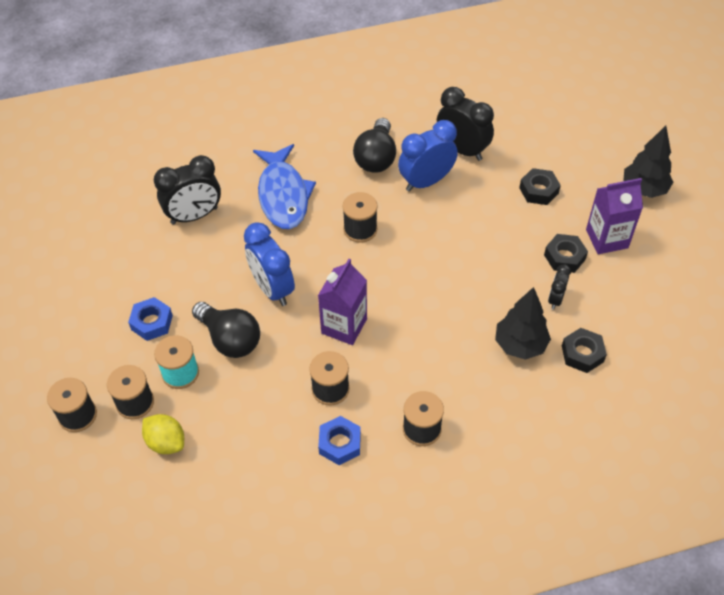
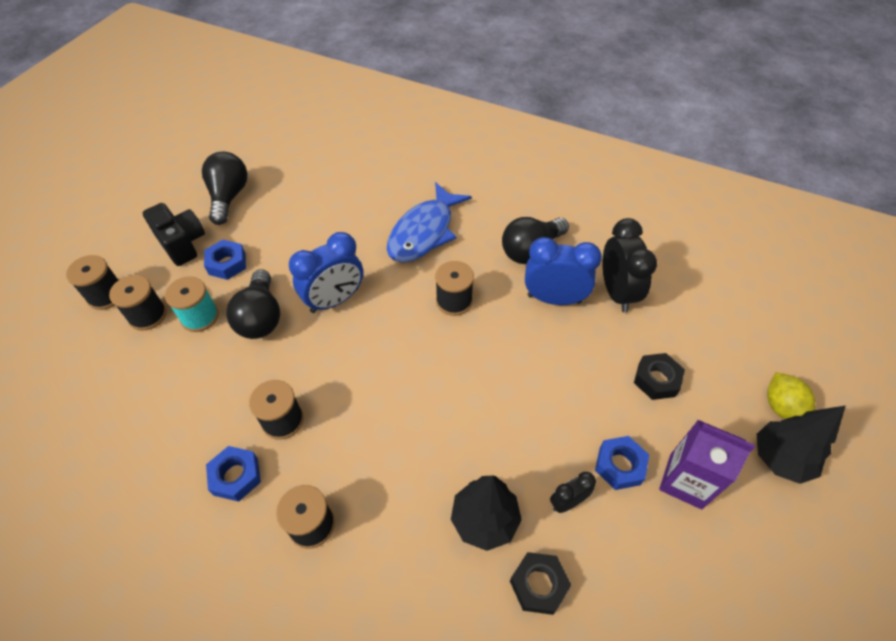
camera: 40 degrees right, 0 degrees up
yellow lemon [142,414,184,454] -> yellow lemon moved to [767,372,815,419]
black clock [154,155,221,225] -> none
blue clock [244,222,295,306] -> blue clock turned 135 degrees counterclockwise [289,232,363,313]
purple carton [318,259,367,345] -> none
black nut [544,234,588,273] -> blue nut [595,436,649,490]
none -> black camera [143,203,205,266]
none -> black light bulb [202,152,248,225]

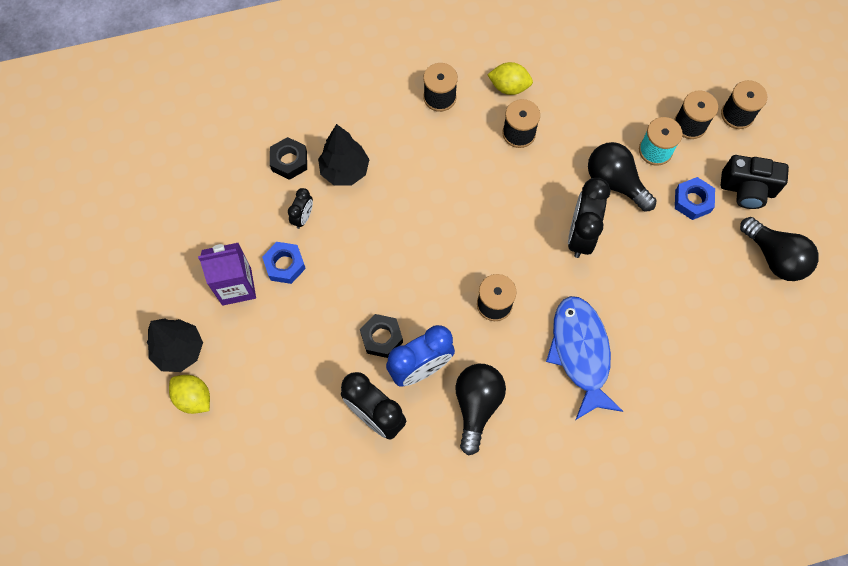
camera: 140 degrees right, 15 degrees up
blue nut [206,446,261,502] -> yellow lemon [487,62,533,95]
blue clock [289,232,363,313] -> black clock [568,178,610,258]
black nut [634,353,685,400] -> black nut moved to [360,314,403,358]

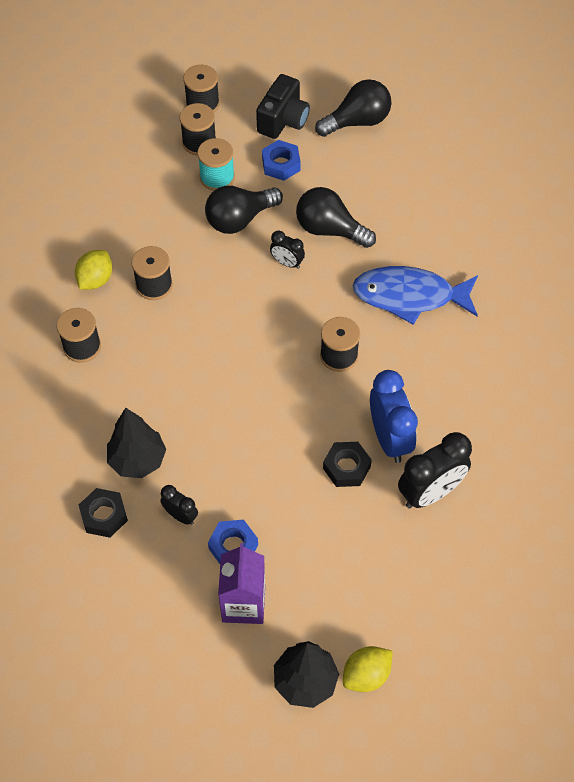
camera: 75 degrees left, 10 degrees down
black light bulb [455,364,506,456] -> black light bulb moved to [296,187,376,248]
black clock [568,178,610,258] -> black clock [270,230,305,269], size x0.53

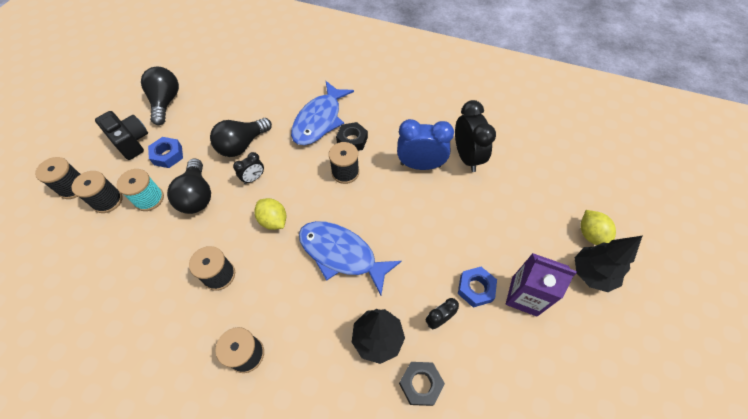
camera: 70 degrees left, 0 degrees up
yellow lemon [75,250,112,290] -> yellow lemon moved to [254,198,286,230]
black nut [323,442,372,487] -> black nut moved to [336,122,368,151]
none -> blue fish [299,221,402,295]

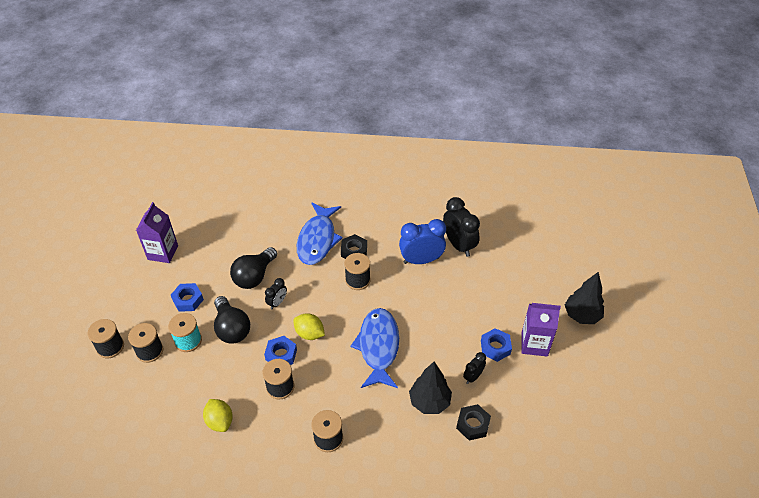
camera: 15 degrees left, 10 degrees down
black camera [95,111,148,160] -> none
black light bulb [141,67,179,125] -> purple carton [136,202,178,263]
blue fish [299,221,402,295] -> blue fish turned 75 degrees clockwise [351,308,399,388]
yellow lemon [580,210,616,245] -> yellow lemon moved to [203,399,233,432]
none -> blue nut [264,336,297,365]

